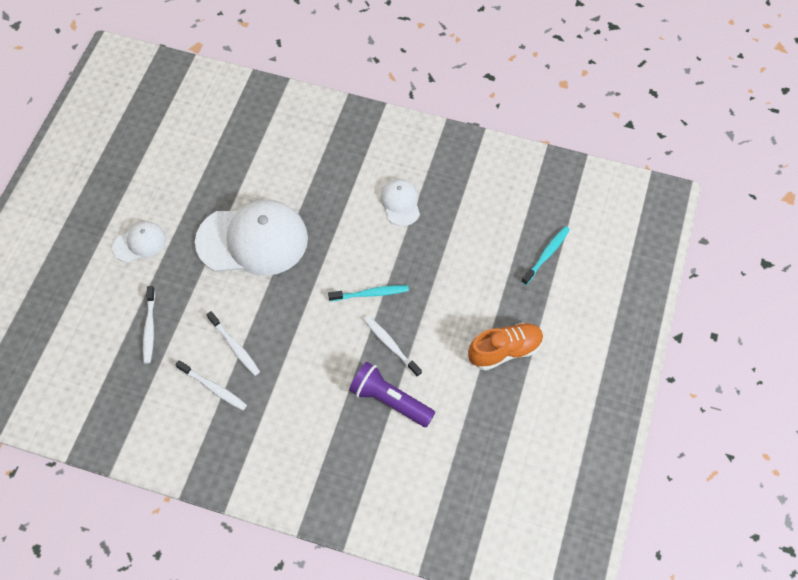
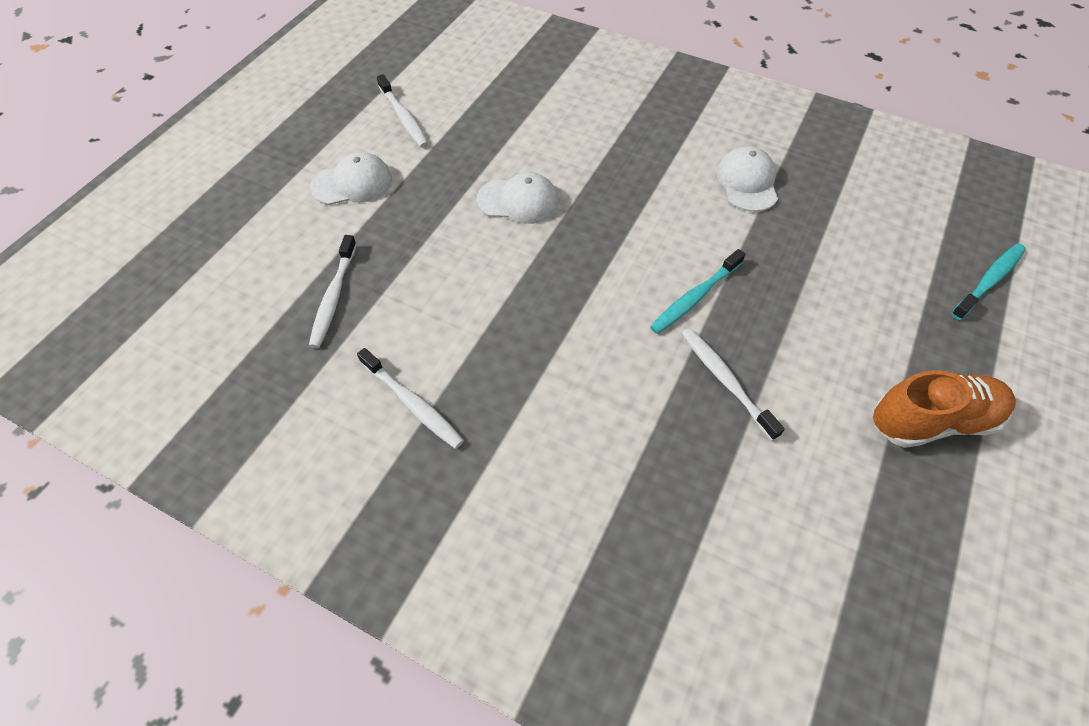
camera: 10 degrees right, 5 degrees down
white cap [195,200,308,276] -> white cap [477,172,559,224], size x0.48
white toothbrush [206,311,260,376] -> white toothbrush moved to [377,74,429,147]
turquoise toothbrush [328,285,409,301] -> turquoise toothbrush turned 135 degrees clockwise [650,249,745,334]
purple flashlight [349,362,435,427] -> none

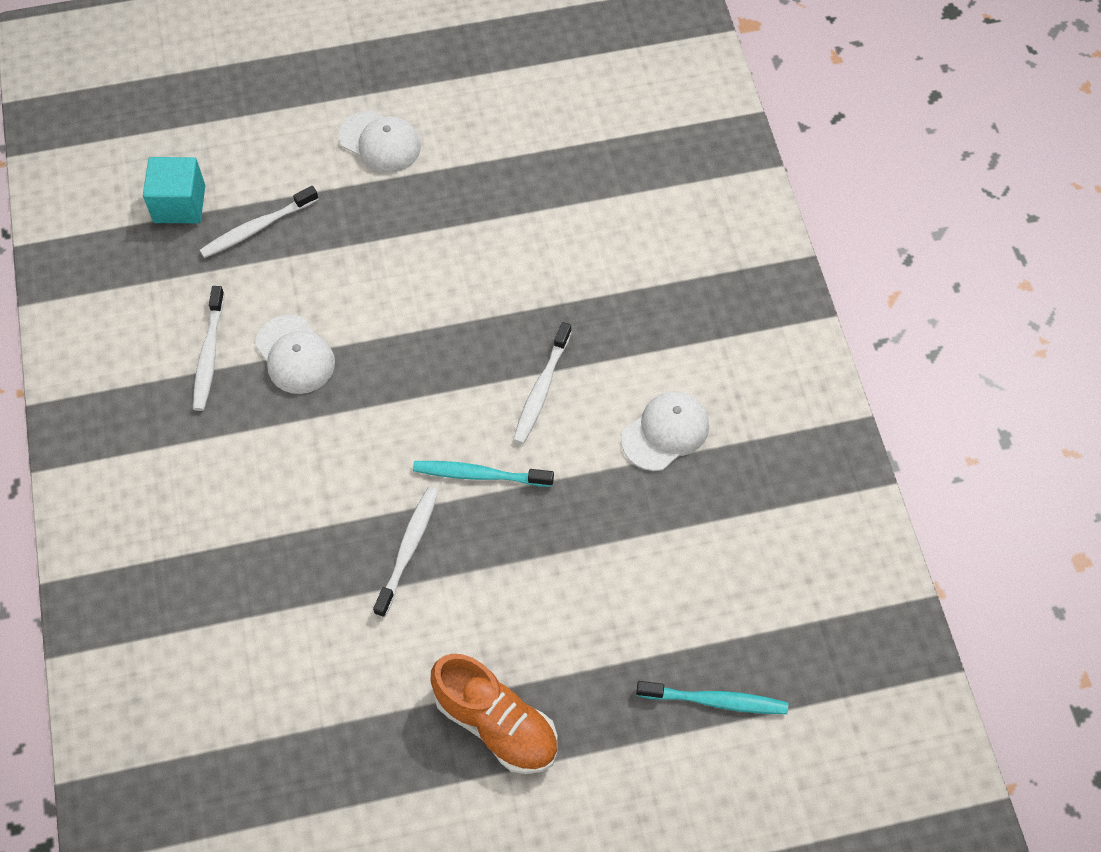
camera: 50 degrees right, 5 degrees up
white toothbrush [377,74,429,147] -> white toothbrush moved to [513,322,572,444]
white cap [477,172,559,224] -> white cap moved to [255,315,335,394]
none -> turquoise cube [143,157,205,223]

